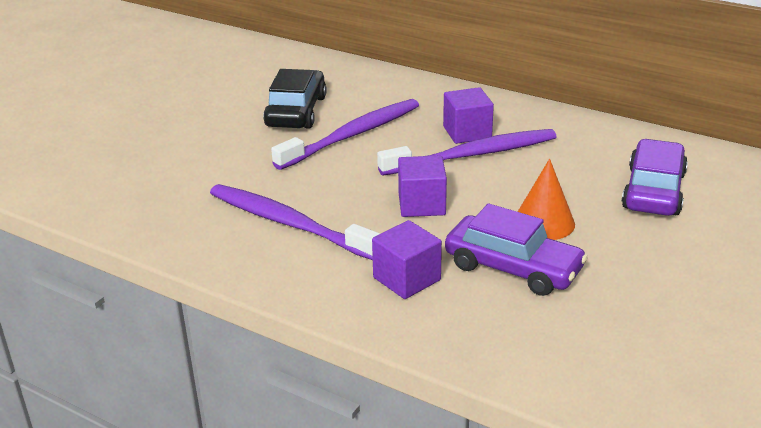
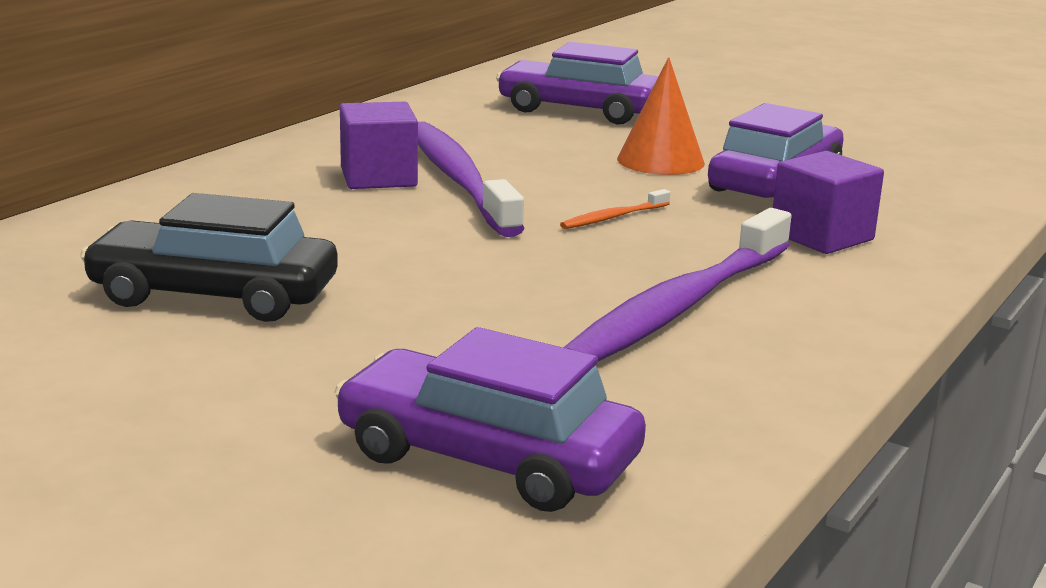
camera: 90 degrees left, 10 degrees down
purple toothbrush [271,99,419,170] -> none
purple cube [398,156,447,217] -> orange toothbrush [560,189,670,229]
none -> purple car [334,327,646,512]

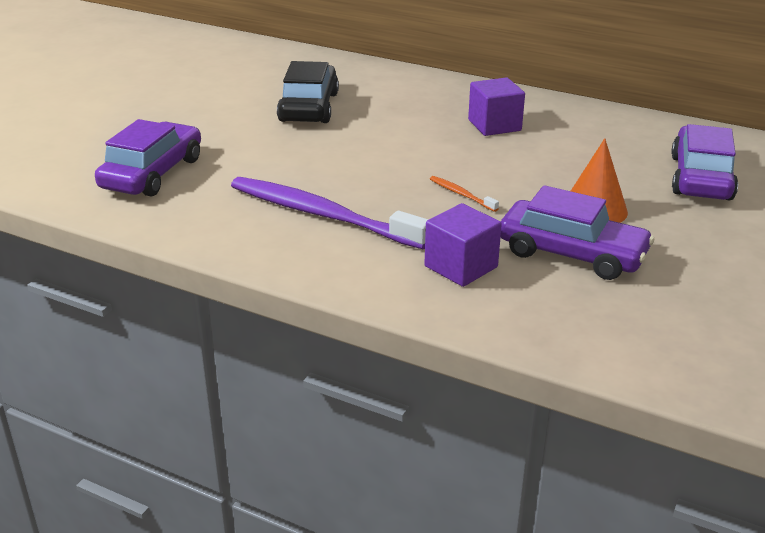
camera: 85 degrees right, 10 degrees up
purple toothbrush [418,121,524,237] -> none

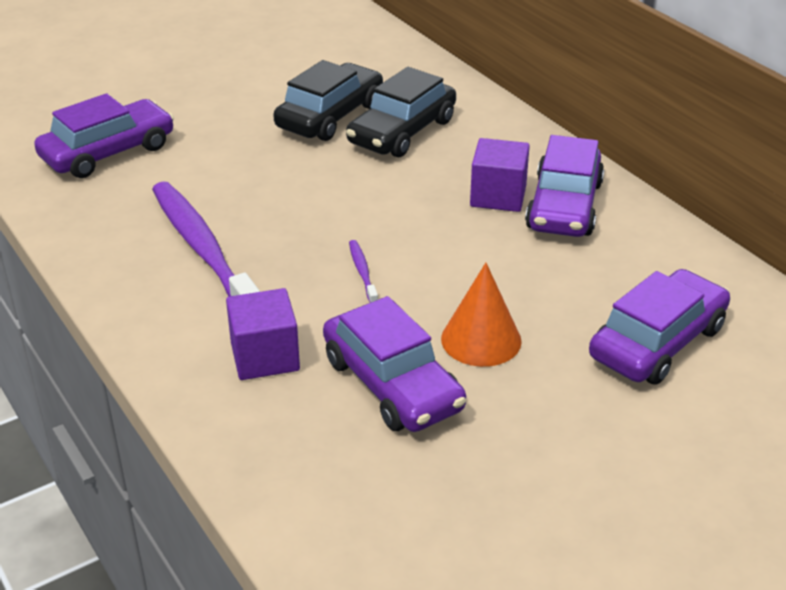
camera: 30 degrees right, 5 degrees up
orange toothbrush [430,176,499,212] -> purple toothbrush [349,240,378,303]
none -> black car [346,67,456,157]
none -> purple car [525,135,604,237]

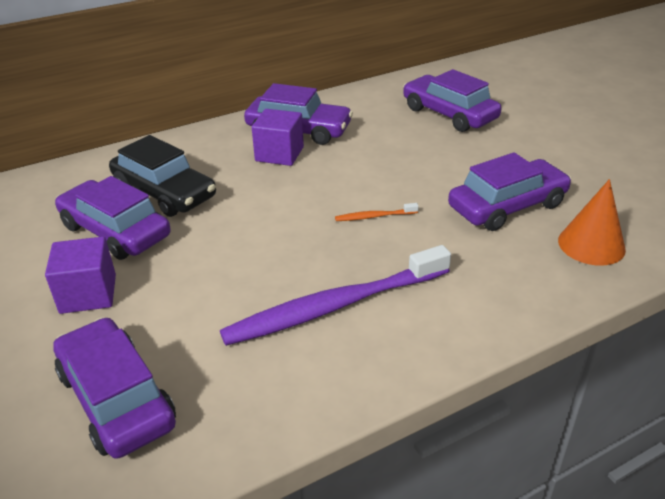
camera: 85 degrees left, 0 degrees up
purple cube [226,288,300,380] -> purple cube moved to [45,237,116,314]
black car [273,60,383,141] -> purple car [55,176,171,260]
purple toothbrush [349,240,378,303] -> orange toothbrush [335,203,419,221]
orange cone [441,263,522,367] -> orange cone moved to [558,179,626,266]

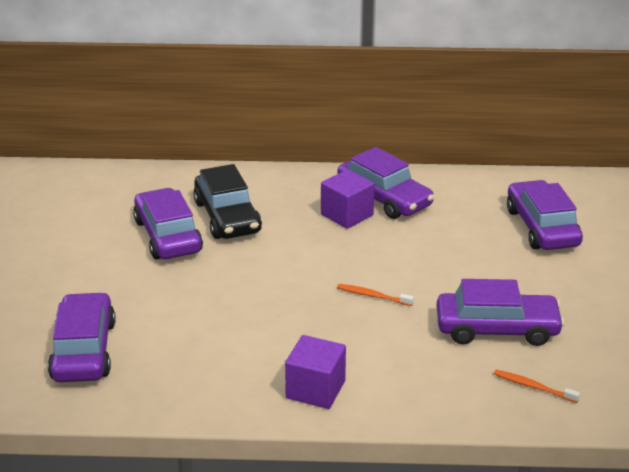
camera: 30 degrees right, 5 degrees down
purple cube [45,237,116,314] -> purple cube moved to [285,335,346,409]
purple toothbrush [220,245,451,346] -> none
orange cone [558,179,626,266] -> orange toothbrush [494,370,580,403]

